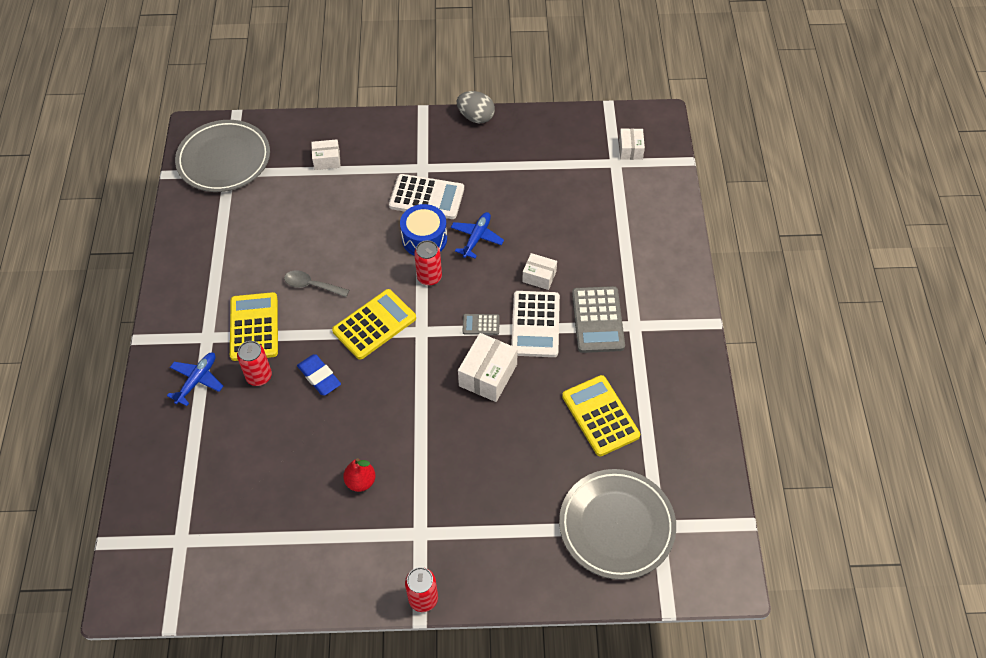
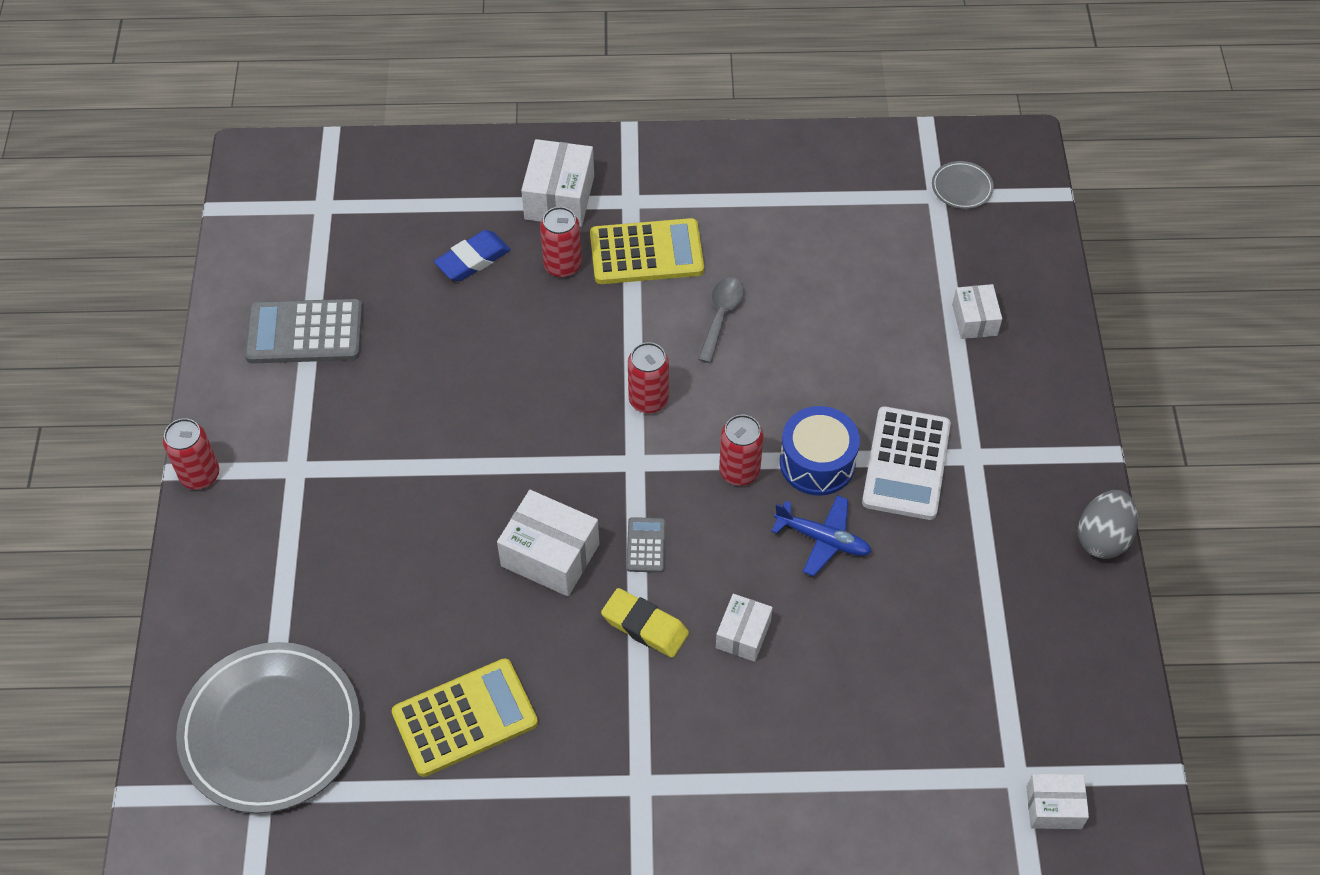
camera: 90 degrees right, 0 degrees up
blue plane [167,353,223,406] -> white box [521,139,594,227]
grey plate [175,120,270,192] -> grey plate [932,161,994,209], size x0.41
blue eraser [297,354,341,396] -> blue eraser moved to [434,230,511,281]
yellow calculator [332,289,416,360] -> red can [628,342,669,413]
red pear [343,458,376,492] -> none
white calculator [511,291,560,357] -> yellow eraser [601,588,689,658]
grey calculator [572,286,625,353] -> grey calculator moved to [245,299,363,363]

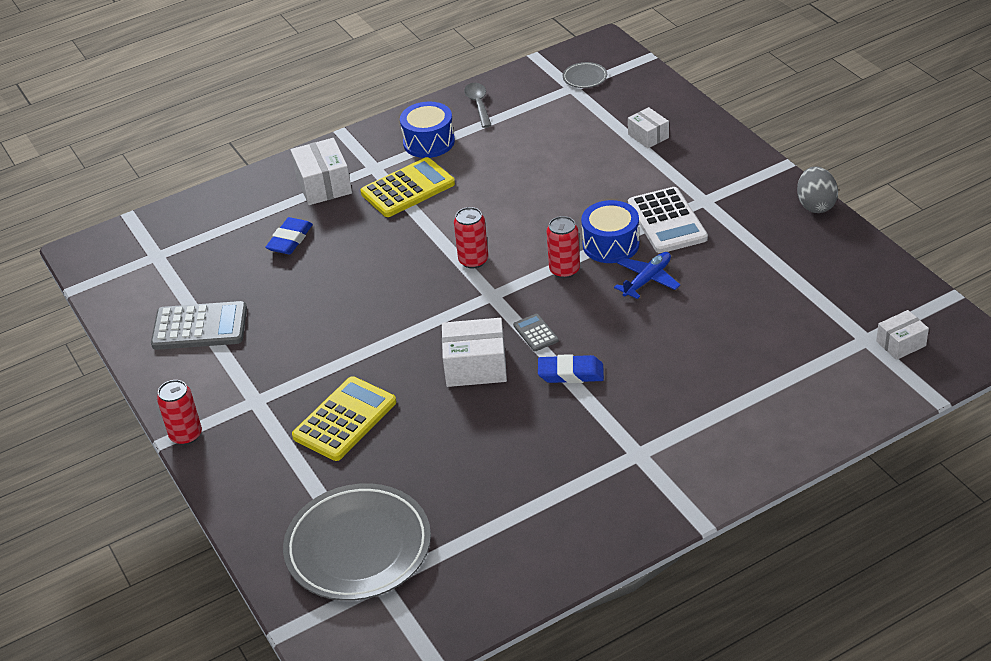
camera: 25 degrees left, 15 degrees down
grey calculator [245,299,363,363] -> grey calculator turned 150 degrees counterclockwise [151,301,247,350]
yellow calculator [392,659,538,777] -> yellow calculator moved to [292,376,396,461]
red can [540,207,582,278] -> none
yellow eraser [601,588,689,658] -> blue eraser [538,354,604,383]
grey spoon [698,277,744,363] -> grey spoon moved to [464,83,492,128]
white box [716,594,773,662] -> none
blue plane [771,495,872,576] -> blue plane turned 45 degrees counterclockwise [614,252,680,299]
none -> blue drum [400,101,455,158]

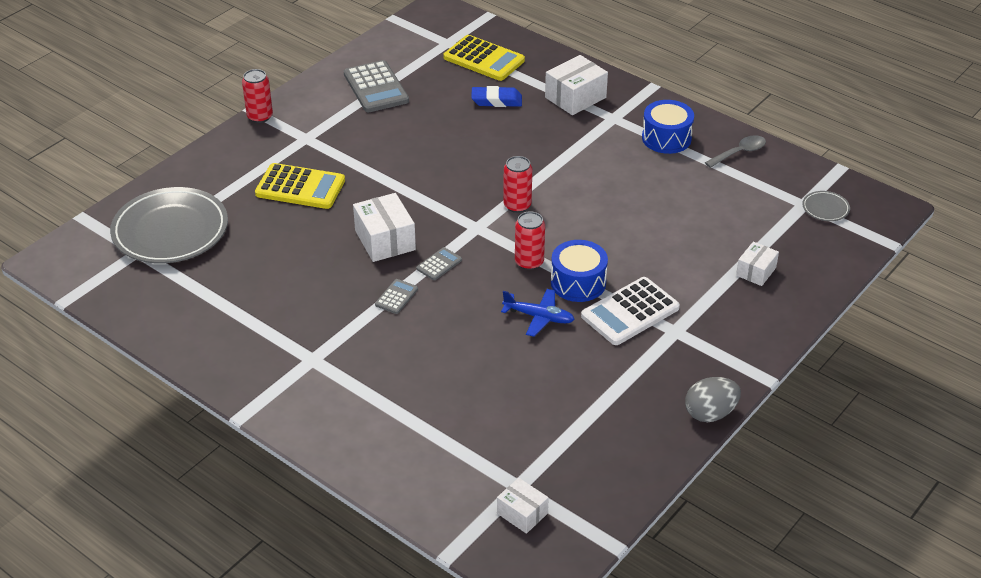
camera: 65 degrees right, 0 degrees up
yellow calculator [360,157,455,217] -> yellow calculator moved to [443,35,525,81]
blue eraser [538,354,604,383] -> grey calculator [375,279,418,314]

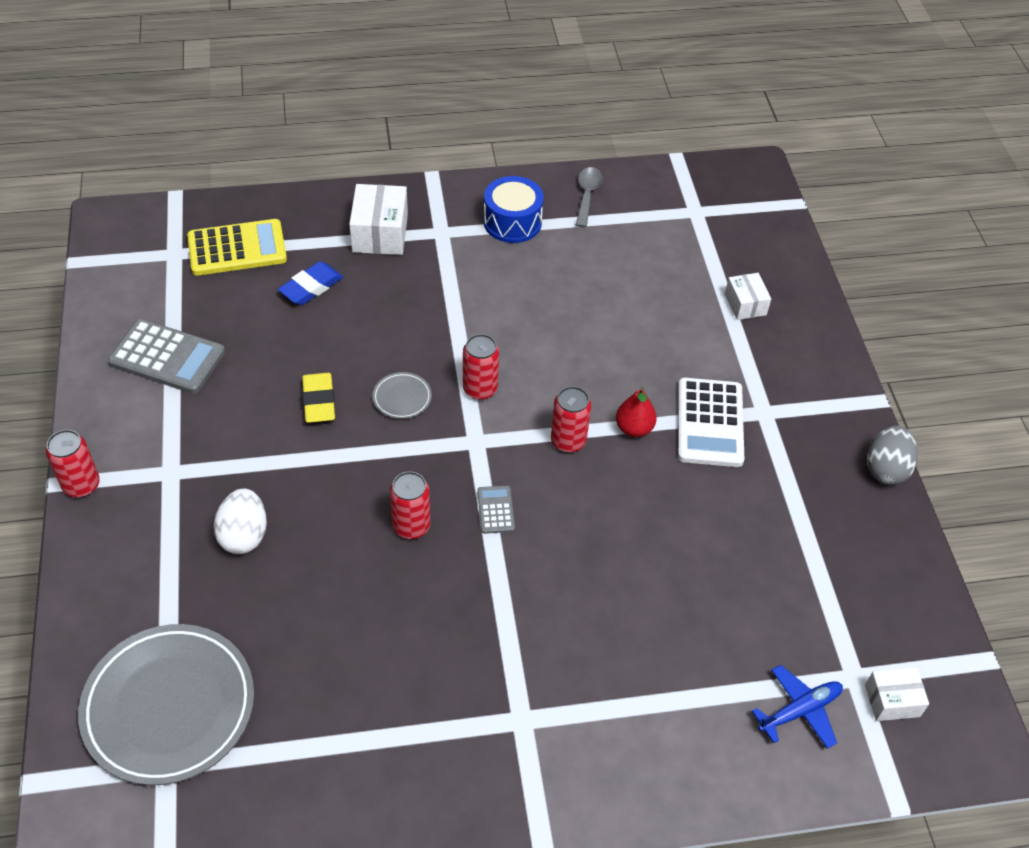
camera: 50 degrees left, 10 degrees up
yellow calculator [255,163,345,209] -> white egg [214,488,267,554]
white box [353,193,416,262] -> red can [390,472,430,539]
grey calculator [375,279,418,314] -> none
blue plane [501,289,575,337] -> blue plane moved to [752,665,843,749]
blue drum [551,240,608,302] -> red pear [616,387,657,437]
grey plate [802,191,850,221] -> grey plate moved to [372,372,432,419]
none -> yellow eraser [302,373,335,423]

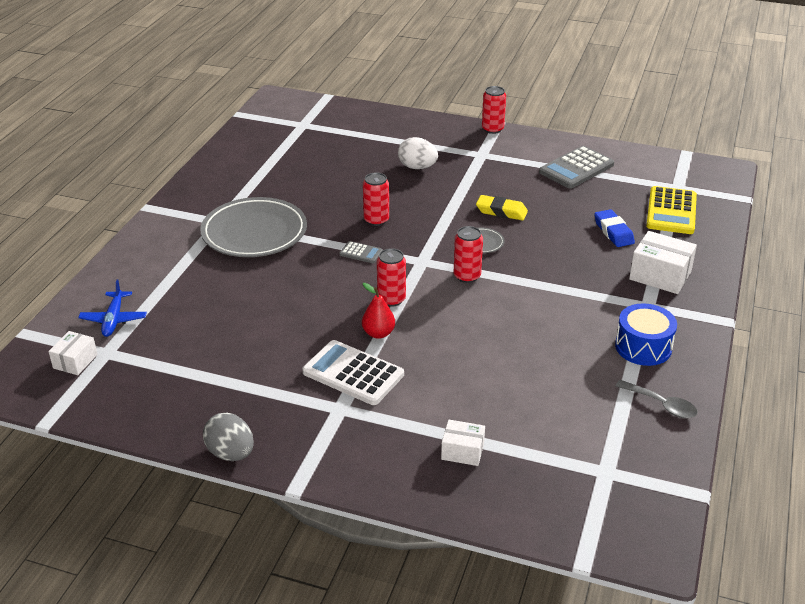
camera: 120 degrees right, 15 degrees down
grey plate [78,624,254,785] -> grey plate moved to [200,197,307,257]

